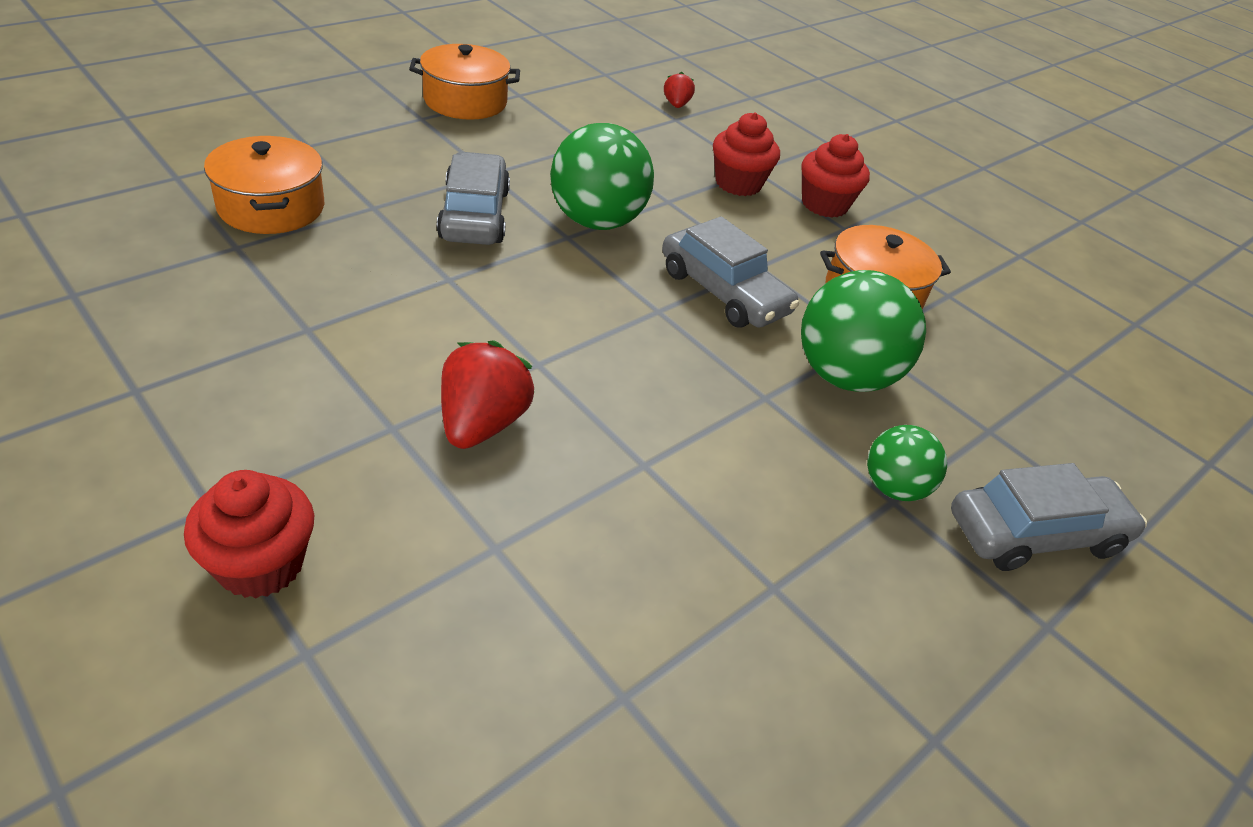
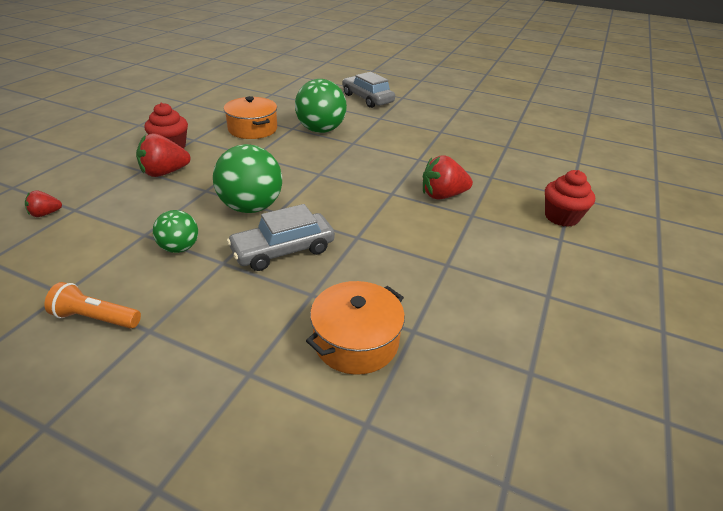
camera: 110 degrees left, 5 degrees down
orange pot [409,44,520,120] -> orange flashlight [44,282,141,329]
grey car [662,216,799,328] -> none
red cupcake [713,112,780,196] -> red strawberry [136,133,191,177]
green ball [867,425,947,501] -> green ball moved to [153,210,198,253]

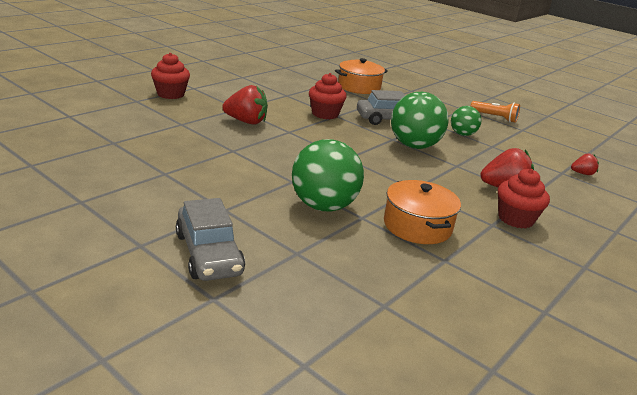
camera: 165 degrees left, 10 degrees down
none -> red cupcake [309,73,347,119]

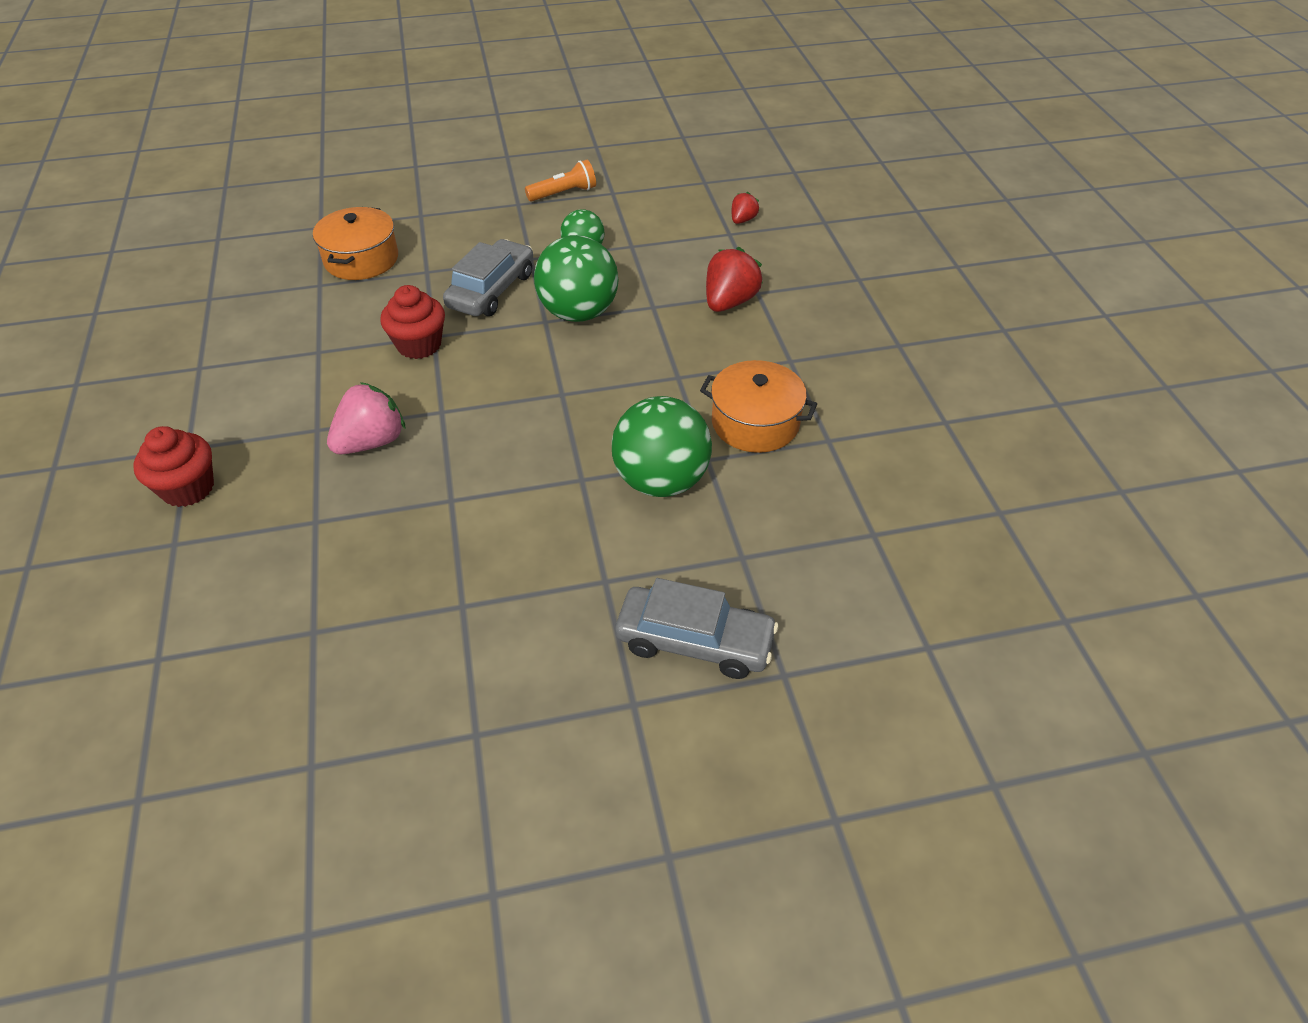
camera: 50 degrees left, 20 degrees up
red strawberry [222,85,268,125] -> pink strawberry [327,382,406,454]
red cupcake [498,169,550,228] -> none

